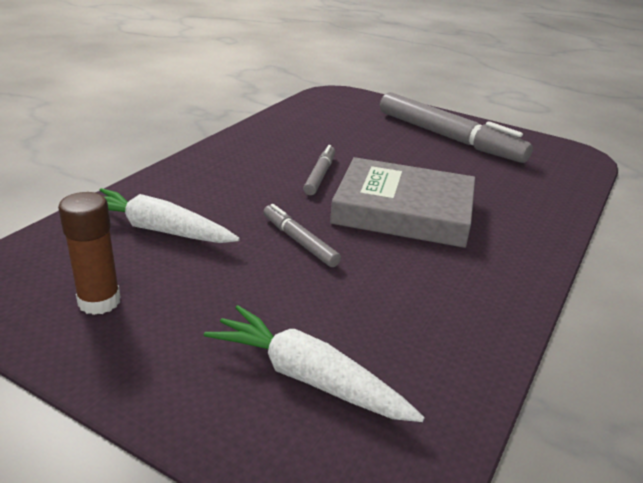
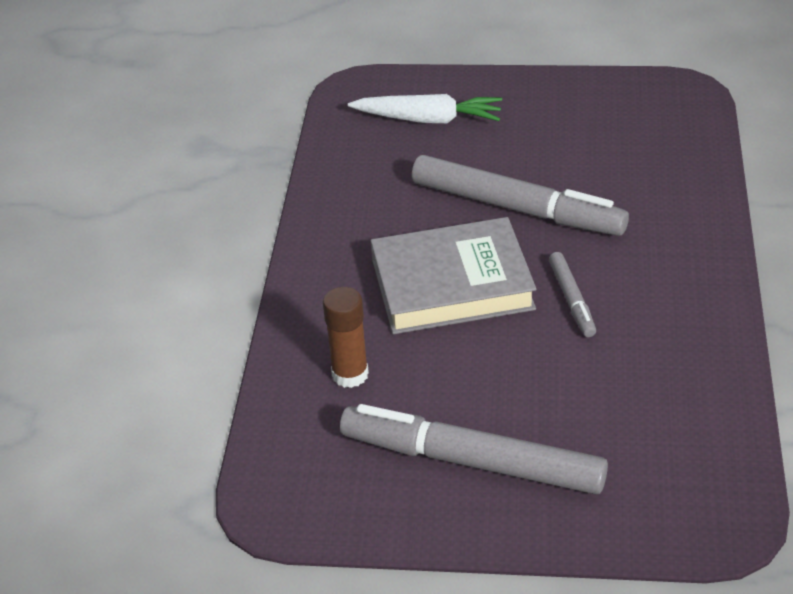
camera: 160 degrees right, 10 degrees up
brown glue stick [58,192,121,315] -> brown glue stick moved to [323,287,369,388]
white carrot [99,188,240,243] -> none
grey marker [263,204,341,267] -> grey marker [412,155,629,236], size x2.08

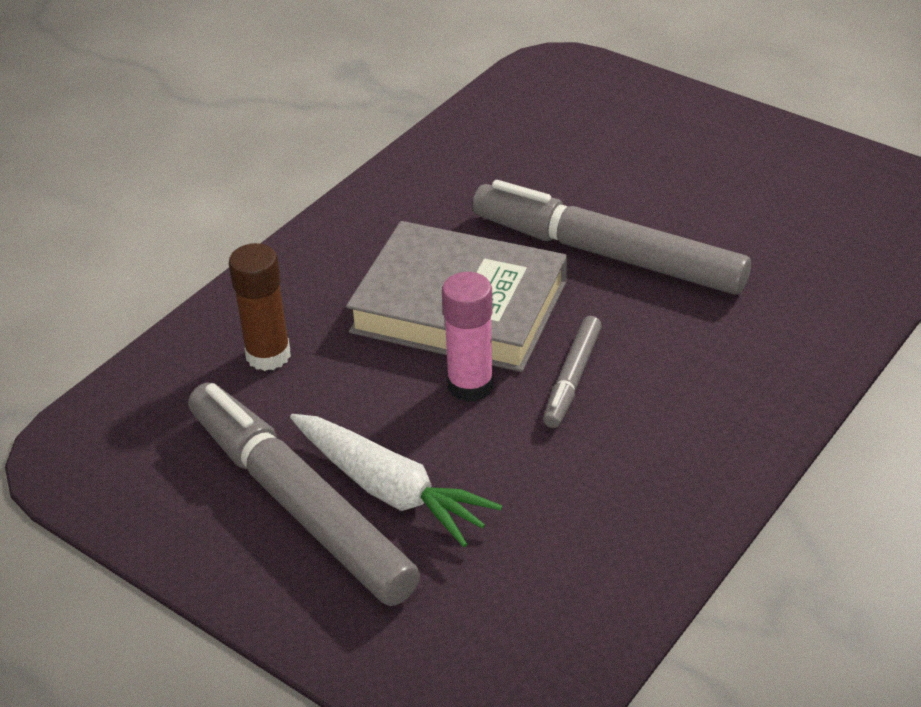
camera: 30 degrees right, 0 degrees up
white carrot [348,94,502,123] -> white carrot moved to [290,414,502,547]
grey marker [412,155,629,236] -> grey marker turned 150 degrees clockwise [472,180,751,295]
none -> pink glue stick [442,272,493,402]

